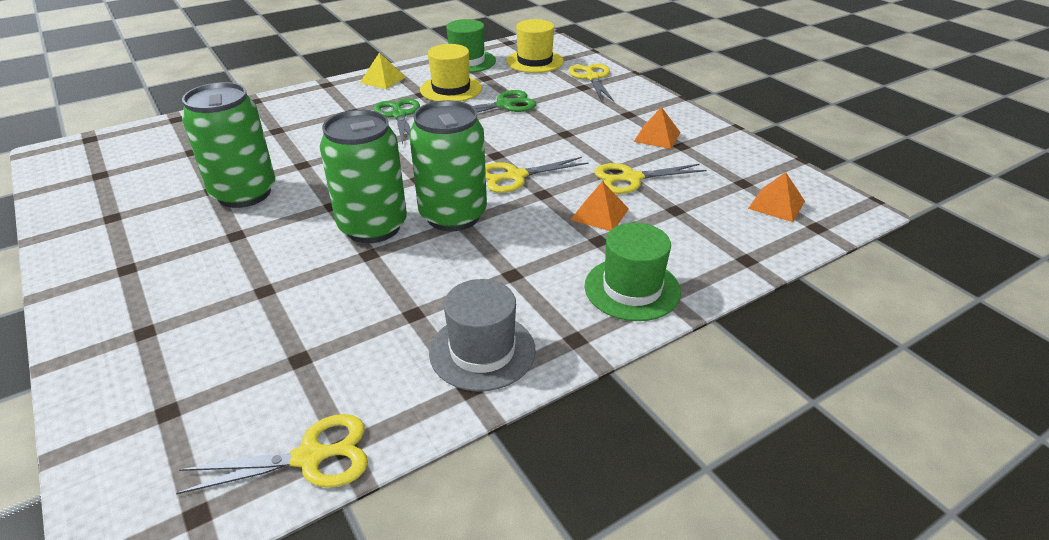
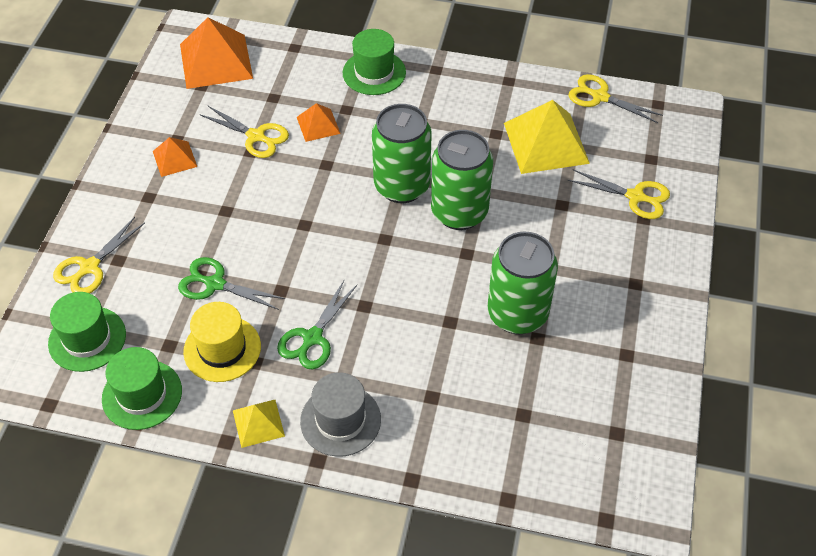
camera: 135 degrees left, 15 degrees up
grey hat [429,279,536,391] -> grey hat moved to [300,372,381,457]
yellow scissors [485,157,588,193] -> yellow scissors moved to [568,169,670,219]
yellow hat [506,19,564,73] -> green hat [48,292,126,372]
orange pyramid [748,172,805,222] -> orange pyramid [180,17,253,89], size x1.92
none -> yellow pyramid [504,100,590,174]

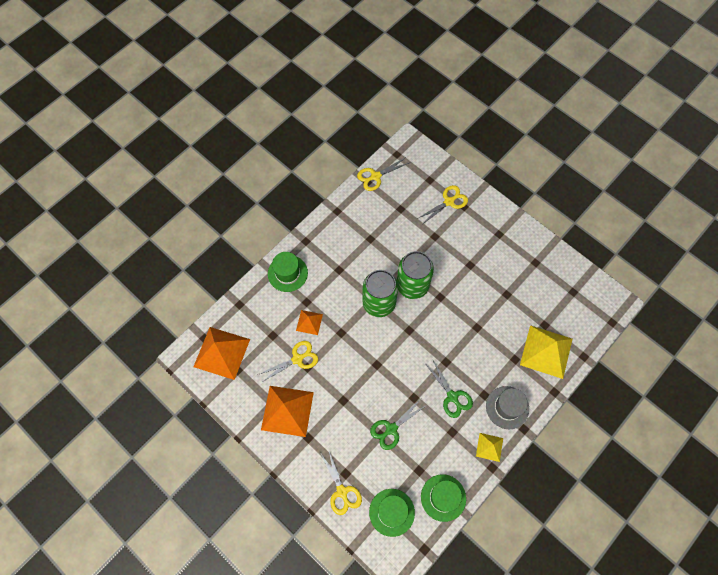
camera: 60 degrees left, 15 degrees up
orange pyramid [153,137,197,177] -> orange pyramid [261,386,314,437], size x1.92
yellow hat [183,302,261,382] -> none
green can [487,232,558,334] -> none
yellow pyramid [504,100,590,174] -> yellow pyramid moved to [520,325,572,379]

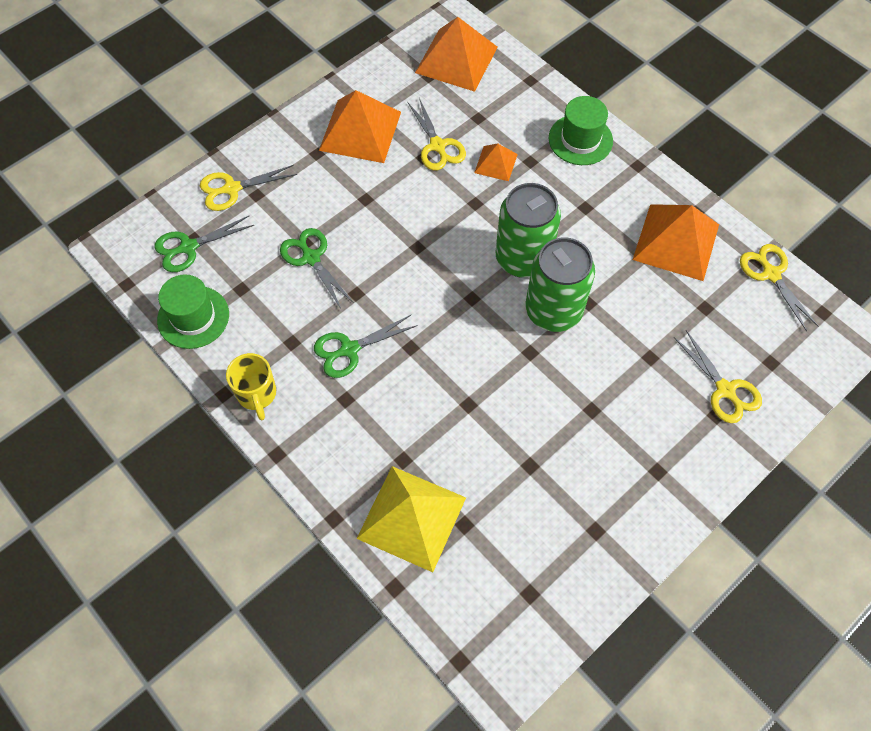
camera: 95 degrees right, 5 degrees down
green hat [369,489,415,537] -> green scissors [154,216,254,272]
yellow pyramid [476,433,503,462] -> yellow mug [226,353,276,420]
grey hat [486,386,529,429] -> none
none -> orange pyramid [633,204,719,281]

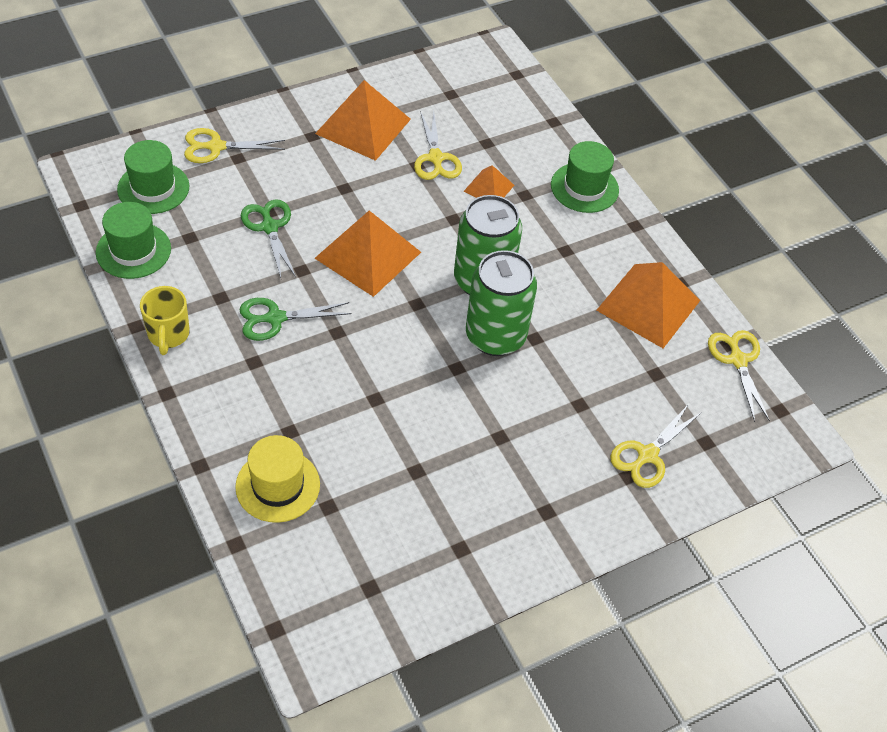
camera: 10 degrees right, 10 degrees down
green scissors [154,216,254,272] -> green hat [117,140,189,214]
yellow pyramid [356,466,466,572] -> yellow hat [235,435,320,523]
orange pyramid [415,17,498,92] -> orange pyramid moved to [315,211,421,297]
yellow scissors [674,330,762,423] -> yellow scissors turned 60 degrees clockwise [610,404,702,488]

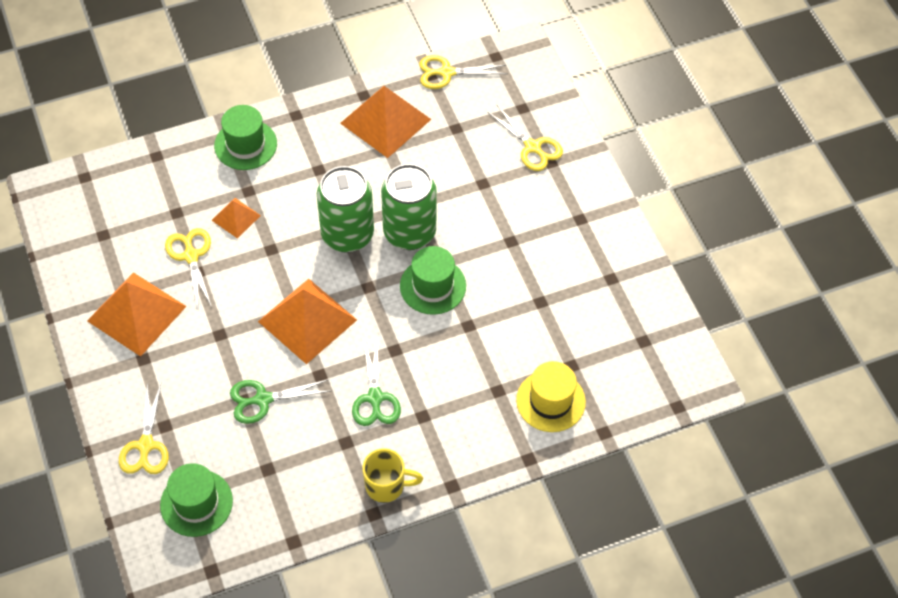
camera: 80 degrees left, 5 degrees up
green hat [96,202,171,279] -> green hat moved to [400,246,466,315]
yellow scissors [414,111,462,180] -> yellow scissors turned 105 degrees counterclockwise [165,228,212,307]

